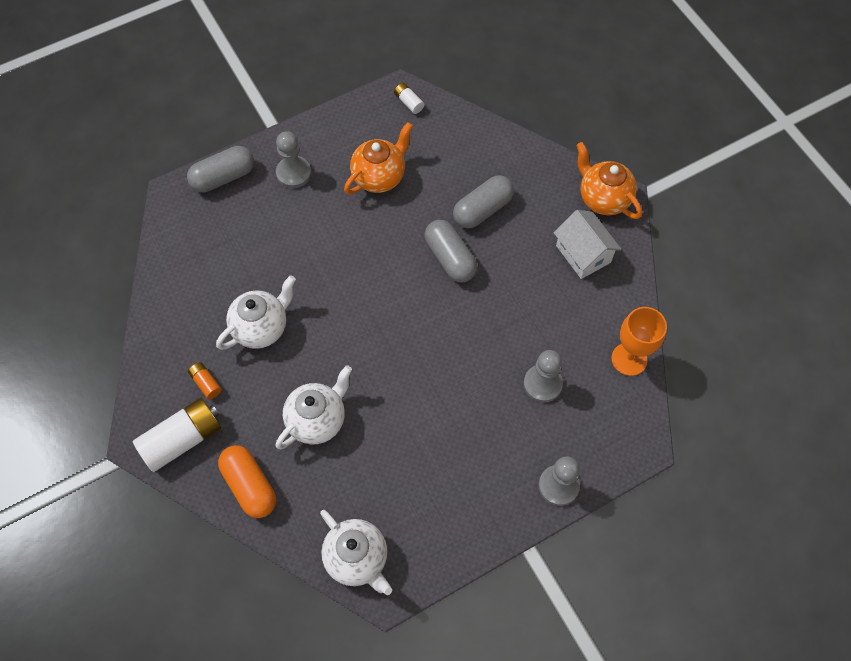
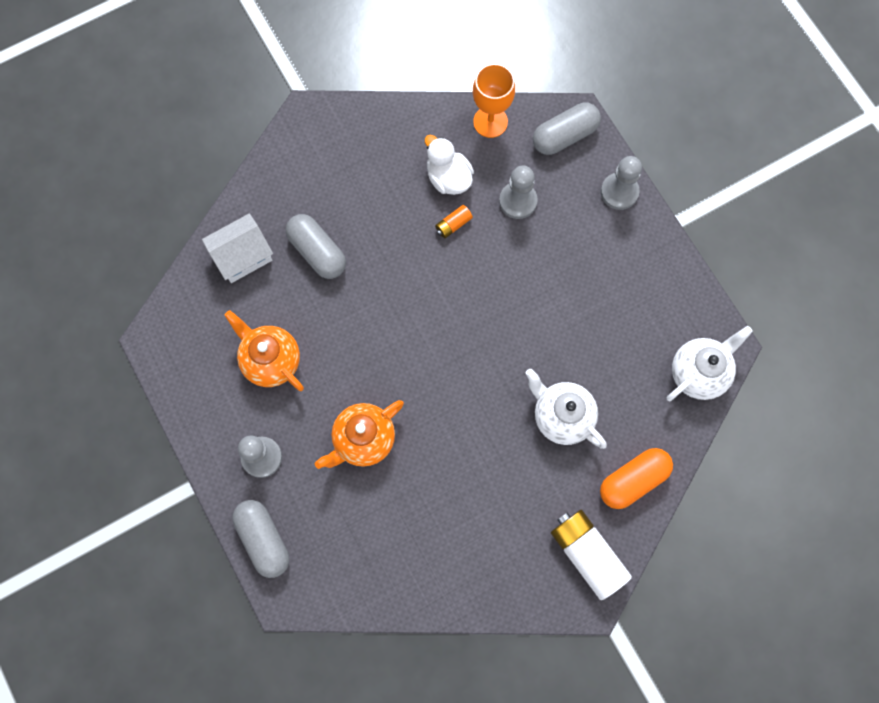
camera: 90 degrees left, 10 degrees up
orange battery [188,362,222,399] -> orange battery moved to [435,205,473,238]
white teapot [216,275,296,350] -> none
white battery [394,83,424,114] -> none
grey capsule [424,220,477,282] -> grey capsule moved to [533,103,601,155]
white house [554,210,622,279] -> white house moved to [202,214,273,283]
orange teapot [576,142,642,219] -> orange teapot moved to [315,400,404,469]
none -> white duck [425,135,474,195]

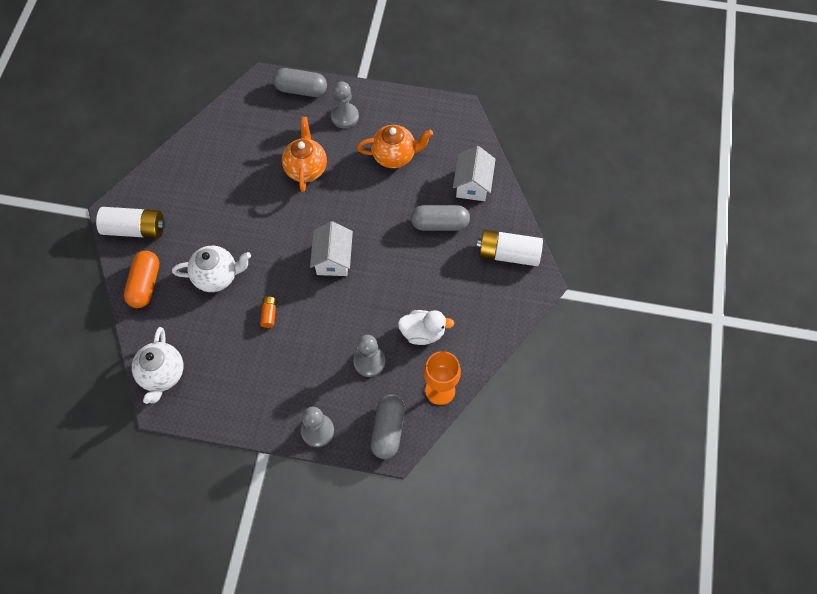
camera: 130 degrees right, 10 degrees down
orange battery [435,205,473,238] -> orange battery moved to [260,297,277,328]
none -> white house [310,221,353,276]
none -> white battery [476,230,543,266]

